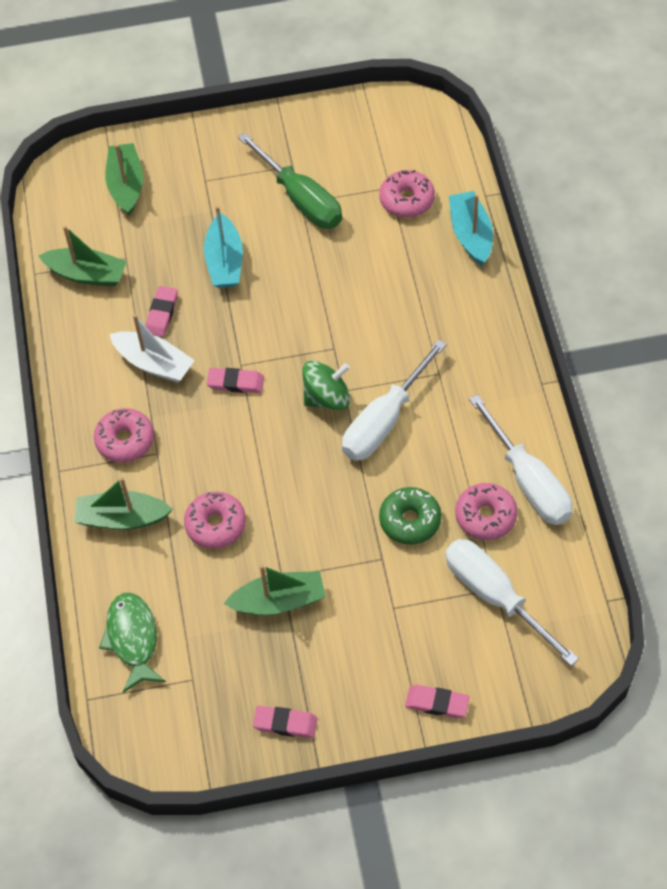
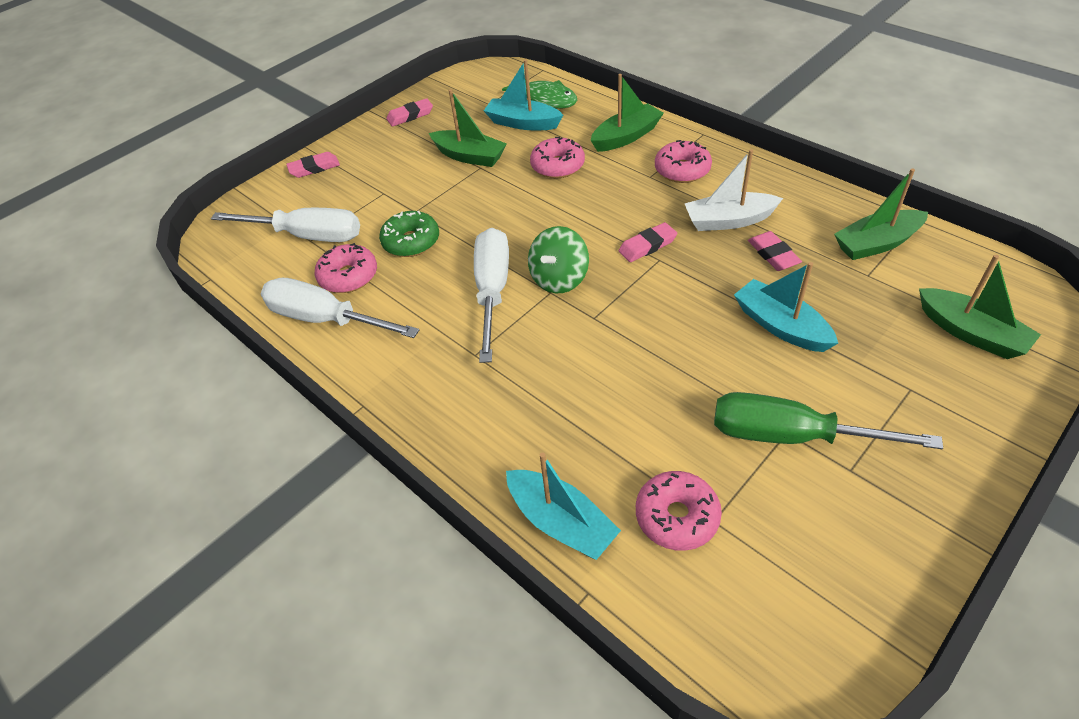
camera: 145 degrees right, 10 degrees down
green boat [224,565,326,615] -> green boat turned 105 degrees counterclockwise [429,89,507,167]
none -> turquoise boat [484,59,563,130]

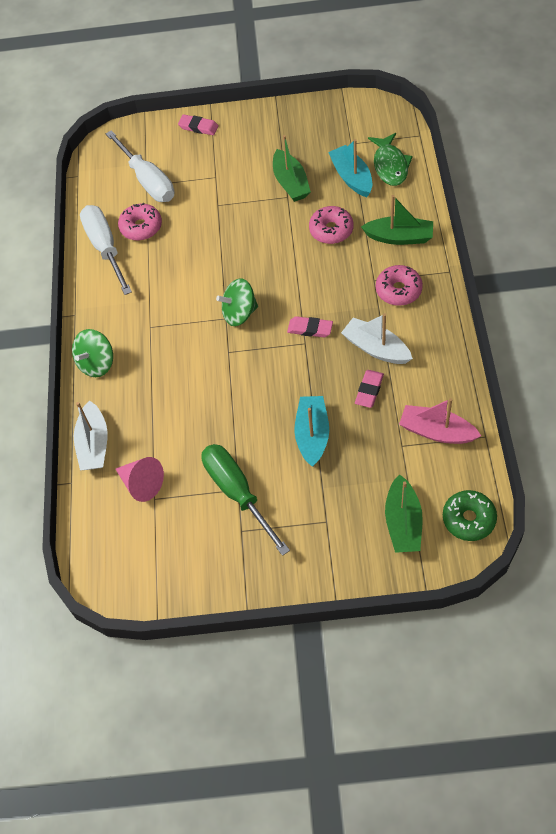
camera: 45 degrees right, 10 degrees up
green donut [379,211,439,257] -> green donut moved to [443,490,497,541]
pink eraser [386,98,433,126] -> none
white screwdriver [474,228,509,363] -> none
turquoise boat [506,452,621,560] -> white boat [74,400,108,470]
pink donut [636,471,722,551] -> pink cone [115,457,164,502]
green boat [834,168,928,260] -> pink boat [399,398,481,444]
none -> green spinning top [72,329,113,377]

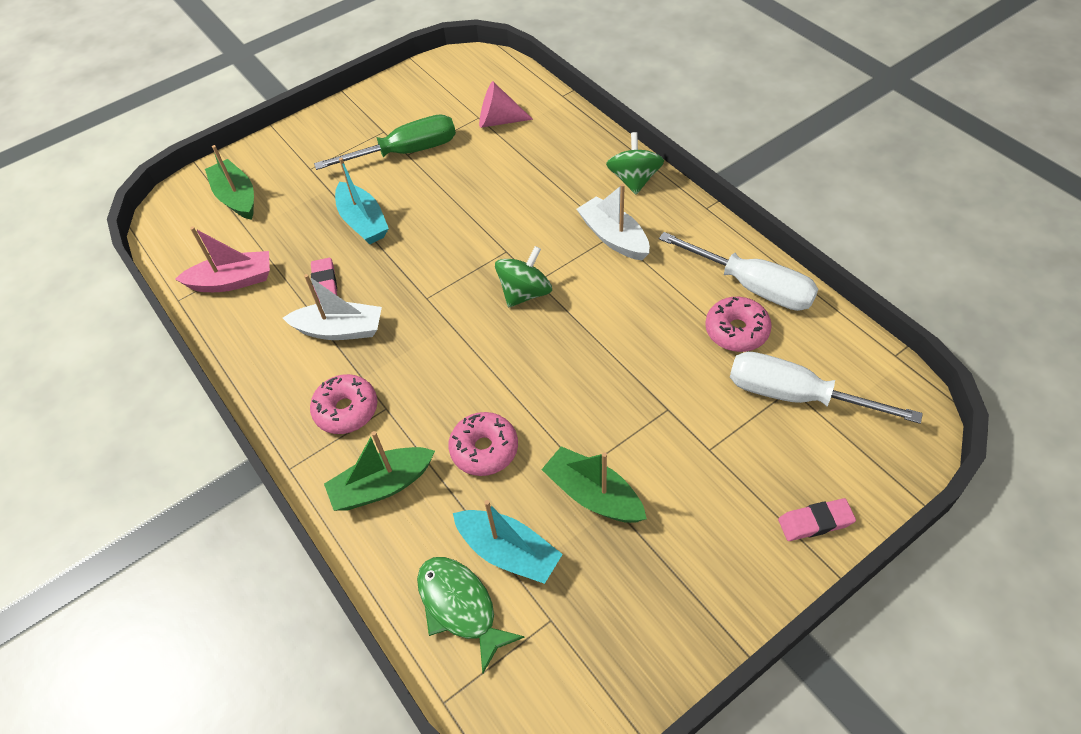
camera: 145 degrees right, 5 degrees down
white boat [74,400,108,470] -> white boat moved to [577,184,650,260]
green screwdriver [201,444,290,556] -> green screwdriver turned 45 degrees counterclockwise [314,114,456,170]
pink eraser [287,316,333,337] -> none
green donut [443,490,497,541] -> none

